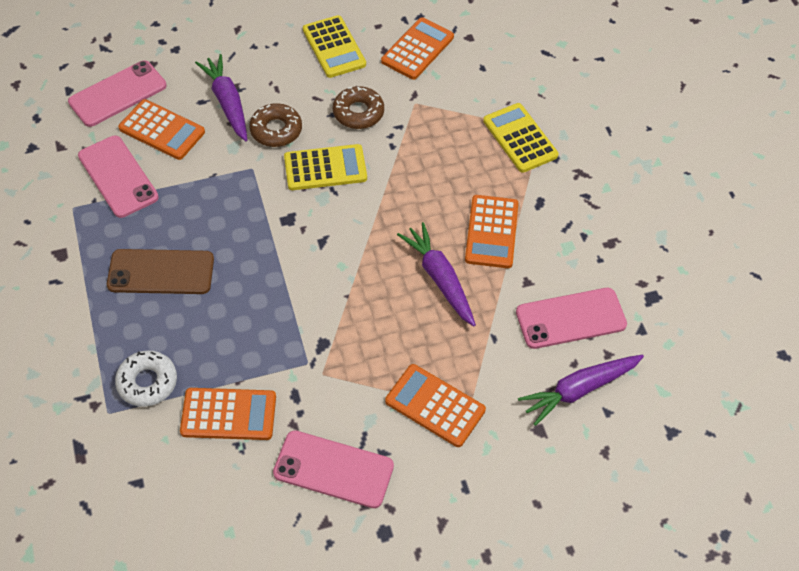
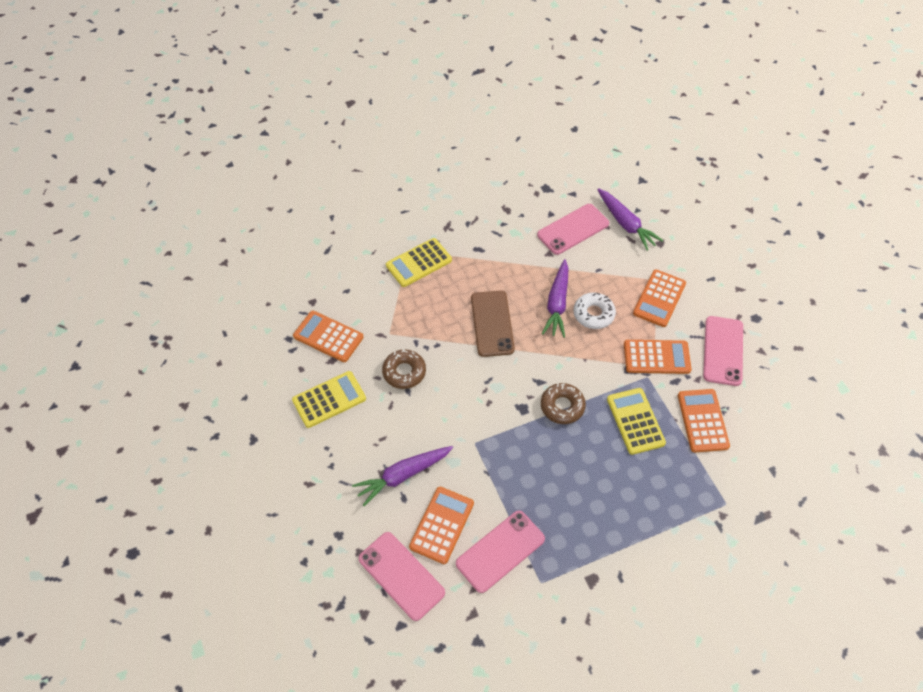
camera: 95 degrees left, 0 degrees up
brown phone [107,249,214,294] -> brown phone moved to [471,291,515,357]
white donut [115,350,177,407] -> white donut moved to [573,292,616,329]
brown donut [249,103,302,147] -> brown donut moved to [541,383,586,424]
yellow calculator [284,144,367,190] -> yellow calculator moved to [607,388,666,455]
purple carrot [397,222,476,327] -> purple carrot turned 45 degrees counterclockwise [542,259,569,338]
orange calculator [465,195,518,268] -> orange calculator moved to [624,340,691,374]
pink phone [516,288,627,349] -> pink phone turned 75 degrees clockwise [537,204,609,255]

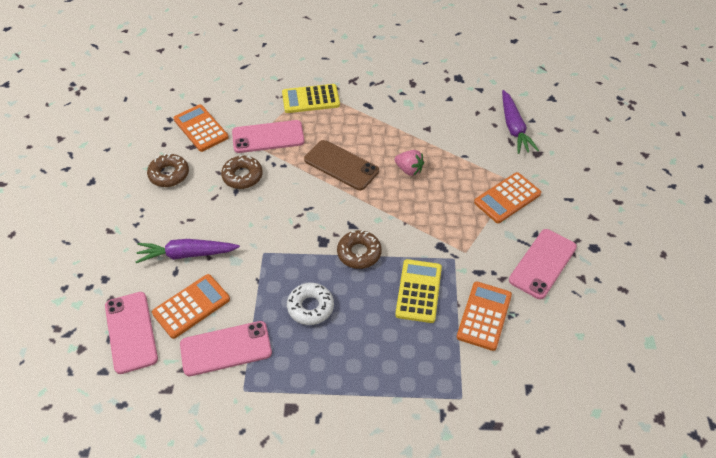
camera: 25 degrees right, 5 degrees down
yellow calculator [292,371,366,428] -> brown donut [147,153,189,187]
brown phone [471,291,515,357] -> brown phone turned 75 degrees counterclockwise [304,140,379,190]
pink phone [537,204,609,255] -> pink phone moved to [232,120,304,153]
purple carrot [542,259,569,338] -> pink strawberry [394,150,424,176]
white donut [573,292,616,329] -> white donut moved to [287,283,334,325]
orange calculator [624,340,691,374] -> none

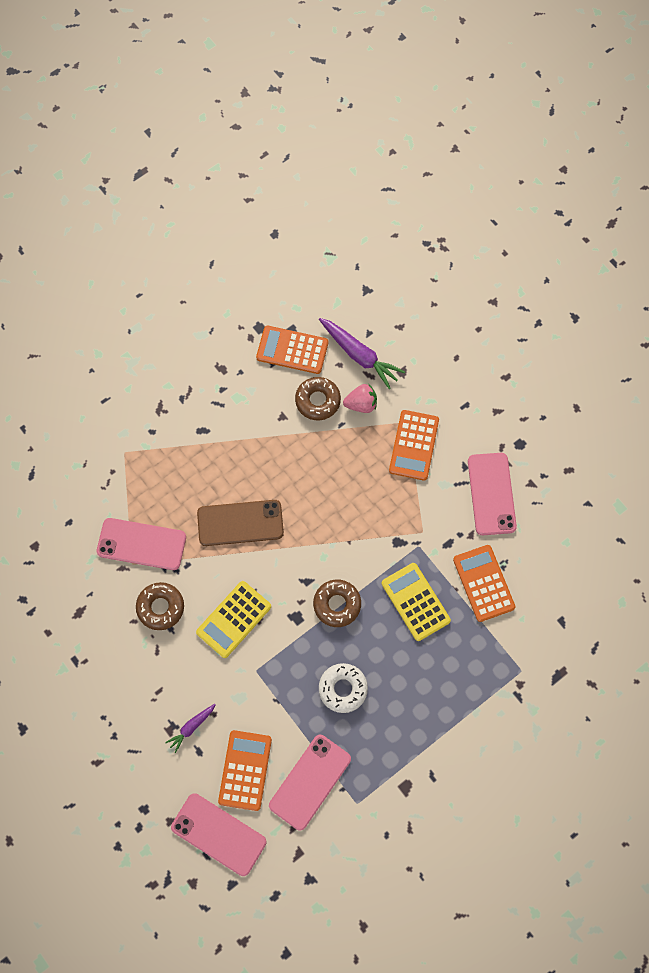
camera: 40 degrees left, 20 degrees up
purple carrot [136,239,240,263] -> purple carrot [165,704,216,753], size x0.54
brown donut [147,153,189,187] -> brown donut moved to [295,377,341,420]
orange calculator [173,105,229,152] -> orange calculator moved to [256,326,328,374]
pink phone [232,120,304,153] -> pink phone turned 60 degrees clockwise [97,518,186,570]
yellow calculator [282,84,340,113] -> yellow calculator moved to [196,581,271,658]
pink strawberry [394,150,424,176] -> pink strawberry moved to [343,384,377,413]

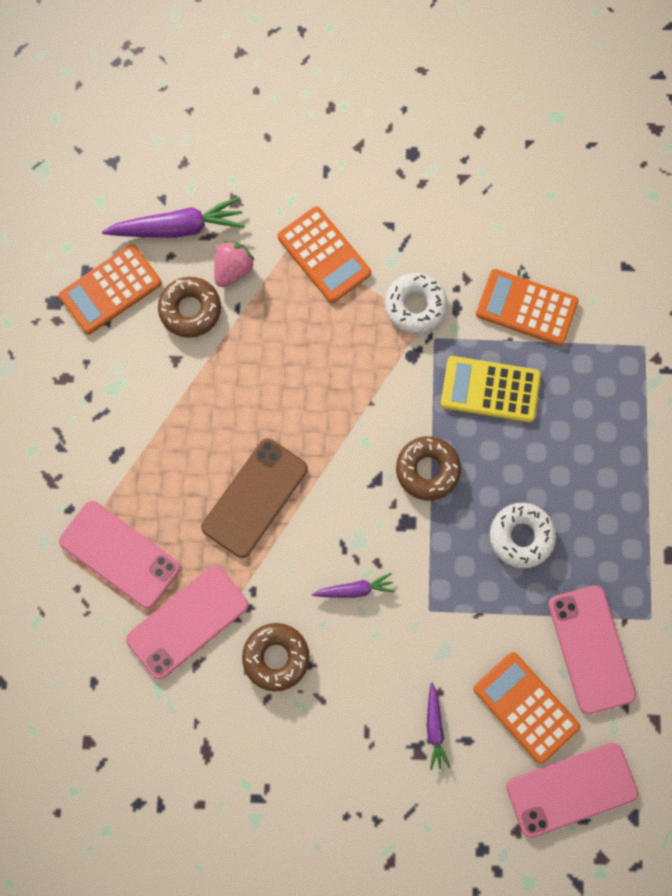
camera: 50 degrees left, 5 degrees up
yellow calculator [196,581,271,658] -> purple carrot [312,573,395,598]
pink phone [468,453,517,535] -> pink phone moved to [59,501,180,609]
none -> white donut [385,273,448,334]

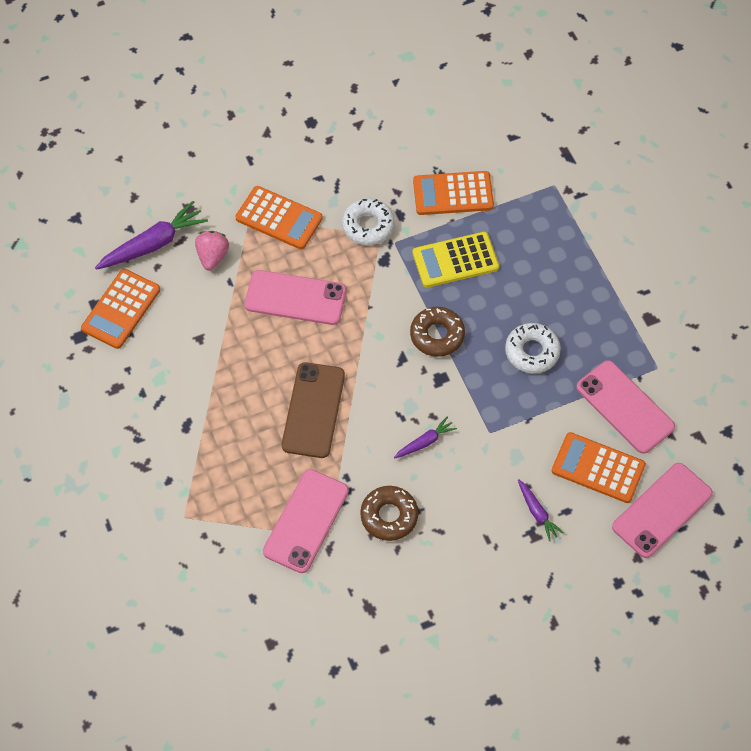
camera: 25 degrees left, 15 degrees down
pink phone [59,501,180,609] -> pink phone moved to [245,270,346,325]
brown donut [158,277,221,338] -> none

